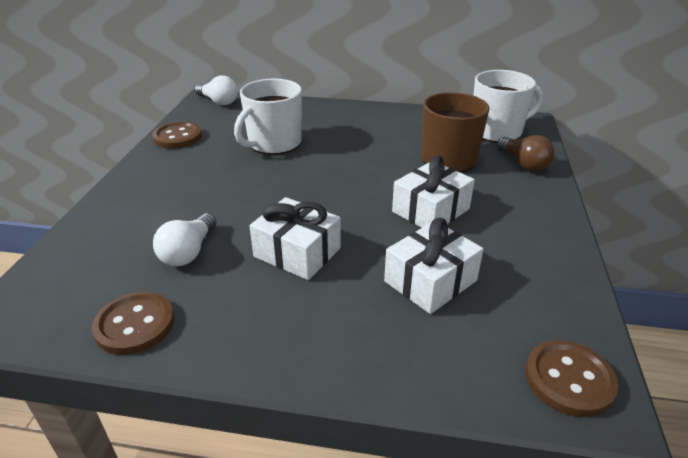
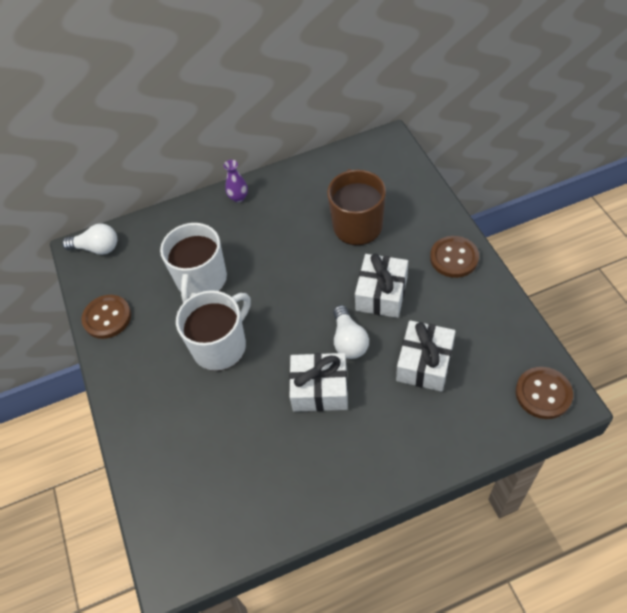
camera: 25 degrees left, 20 degrees up
brown button [92,292,174,355] -> brown button moved to [430,236,479,278]
white light bulb [153,213,217,266] -> white light bulb moved to [333,305,369,359]
white mug [473,70,543,143] -> white mug moved to [176,290,251,371]
brown light bulb [497,135,555,171] -> none
none -> purple vase [224,160,248,202]

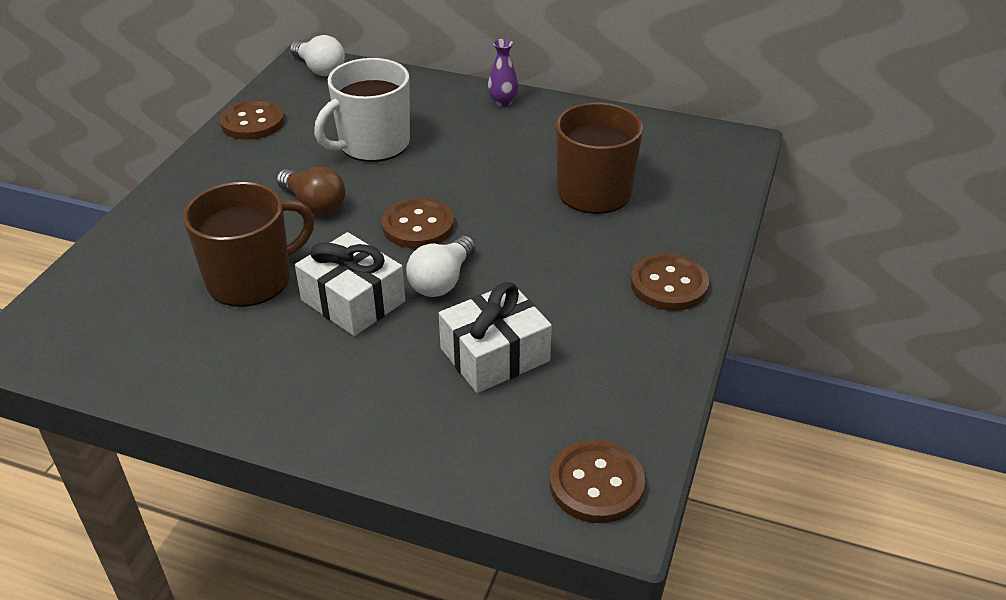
camera: 35 degrees right, 15 degrees down
white mug [176,290,251,371] -> brown light bulb [277,167,345,215]
white gift [355,254,408,318] -> none
none -> brown mug [183,182,314,307]
none -> brown button [382,198,454,248]

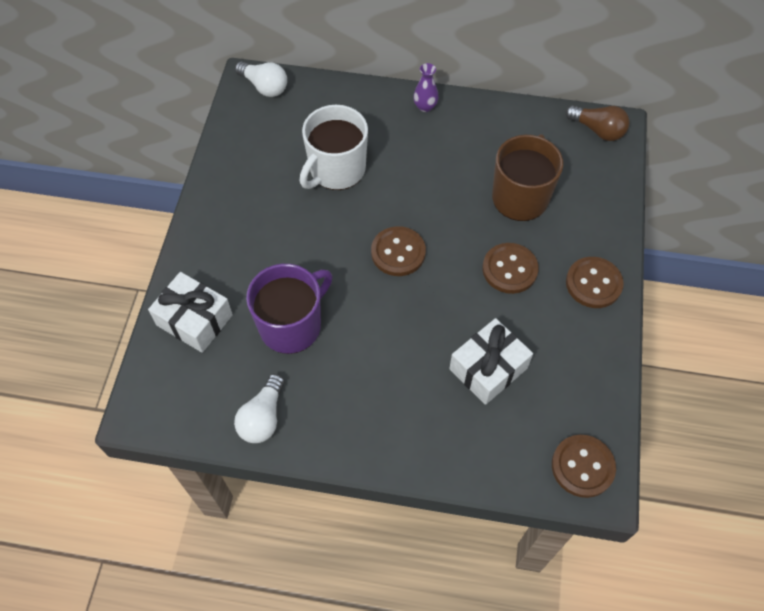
camera: 10 degrees left, 20 degrees up
brown mug [183,182,314,307] -> purple mug [246,264,332,354]
brown button [220,100,284,140] -> brown button moved to [482,243,539,294]
brown light bulb [277,167,345,215] -> brown light bulb moved to [565,105,629,141]
white gift [295,232,405,336] -> white gift moved to [148,272,233,353]
white light bulb [406,236,476,297] -> white light bulb moved to [234,374,284,443]

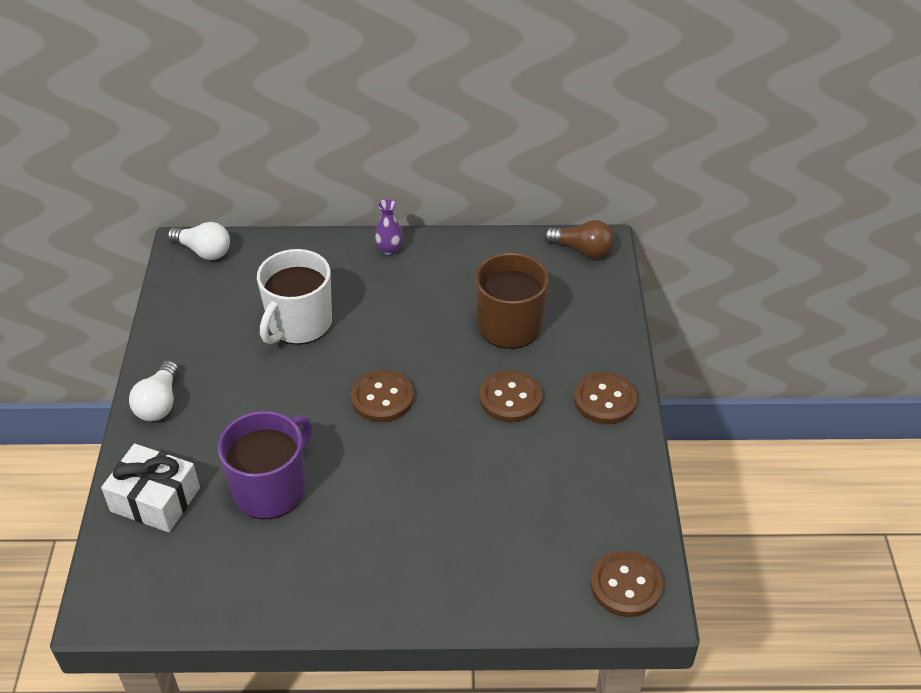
camera: 10 degrees left, 15 degrees down
white light bulb [234,374,284,443] -> white light bulb moved to [129,361,179,421]
white gift [449,318,533,405] -> none

